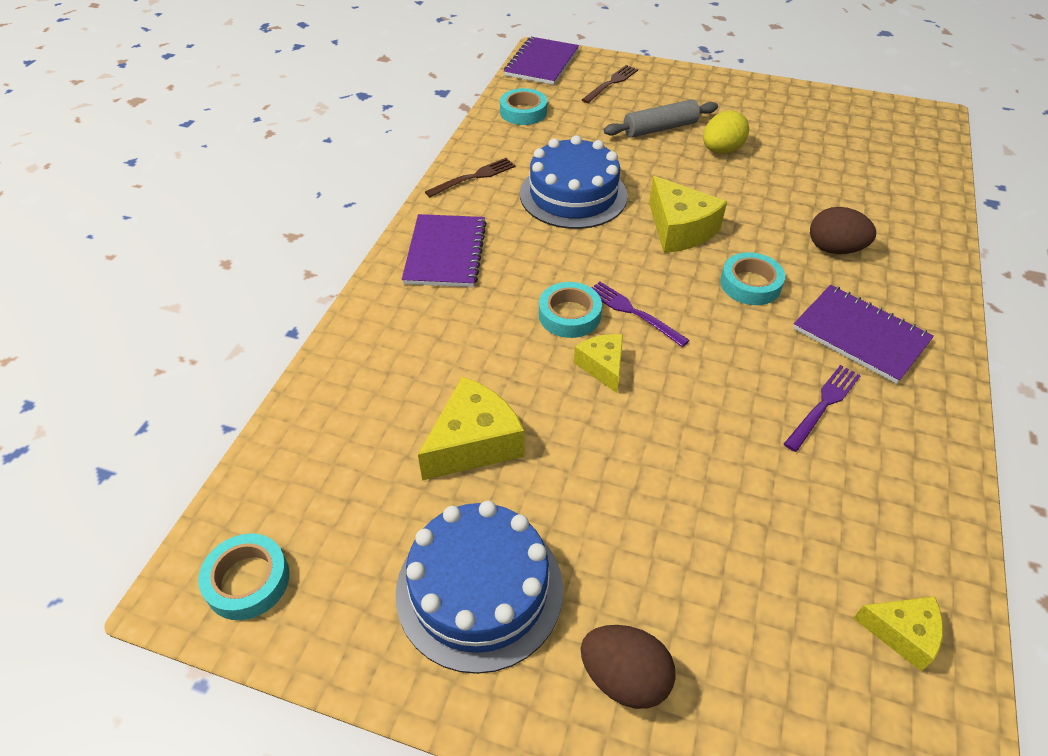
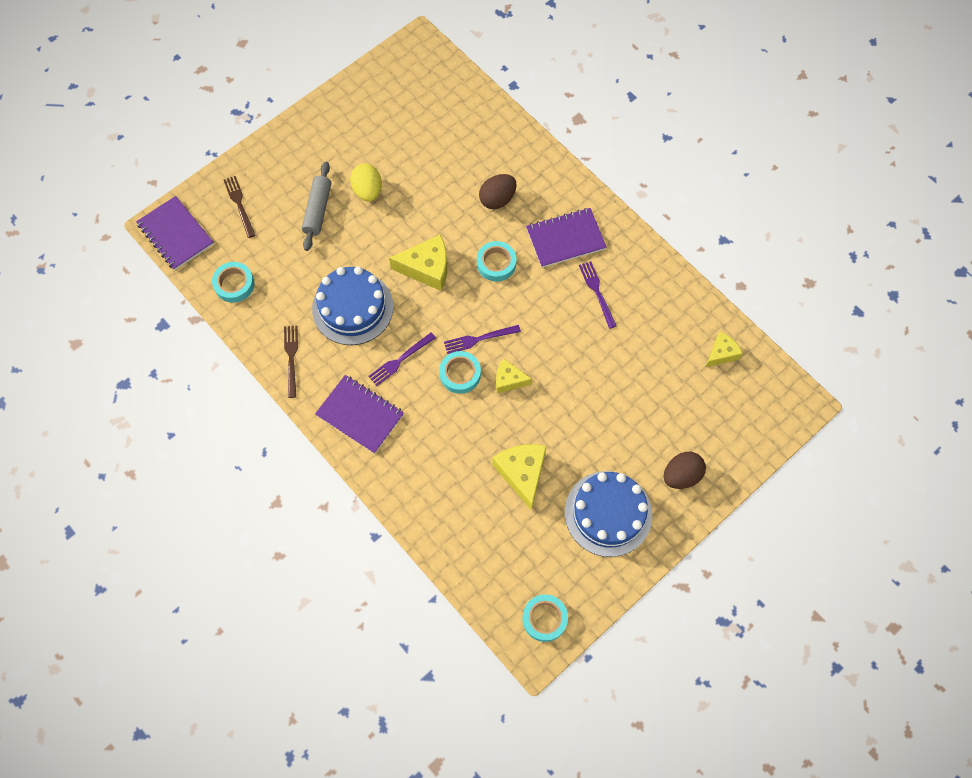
camera: 60 degrees left, 20 degrees up
none -> purple fork [368,332,436,386]

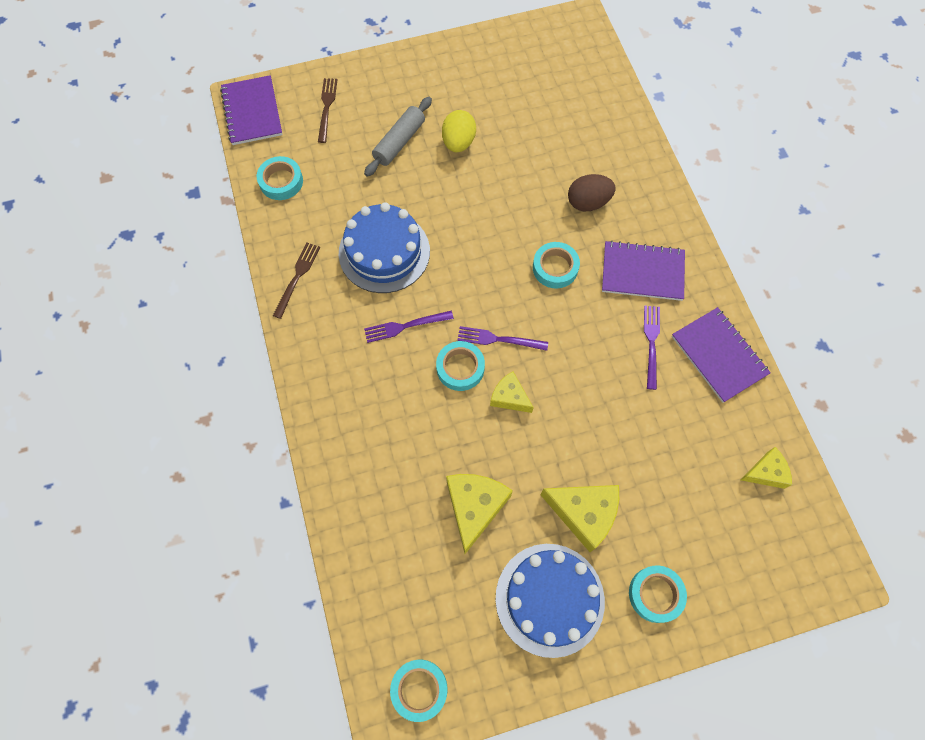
camera: 25 degrees right, 0 degrees up
purple notebook [315,375,404,454] -> purple notebook moved to [672,307,771,403]
yellow cheese [389,234,447,291] -> yellow cheese moved to [540,485,619,552]
brown egg [663,452,706,489] -> turquoise tape [629,565,687,623]

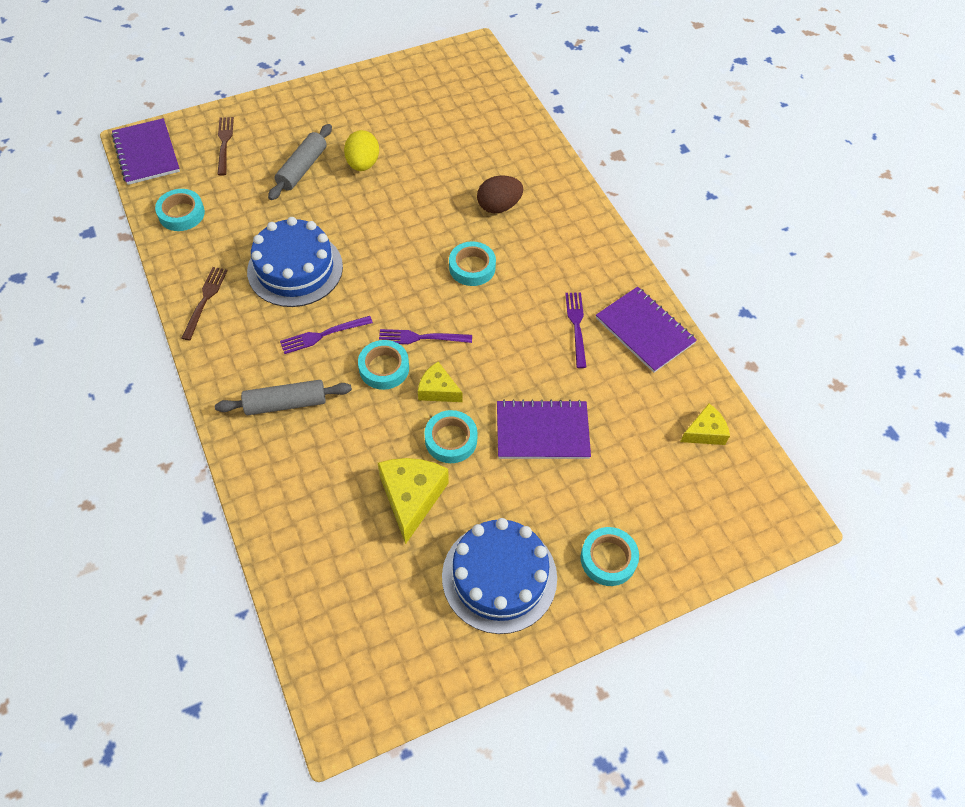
camera: 10 degrees left, 10 degrees down
turquoise tape [390,659,448,722] -> turquoise tape moved to [425,410,478,463]
yellow cheese [540,485,619,552] -> none
purple notebook [602,240,685,301] -> purple notebook moved to [497,399,591,459]
none -> grey rolling pin [215,380,352,415]

